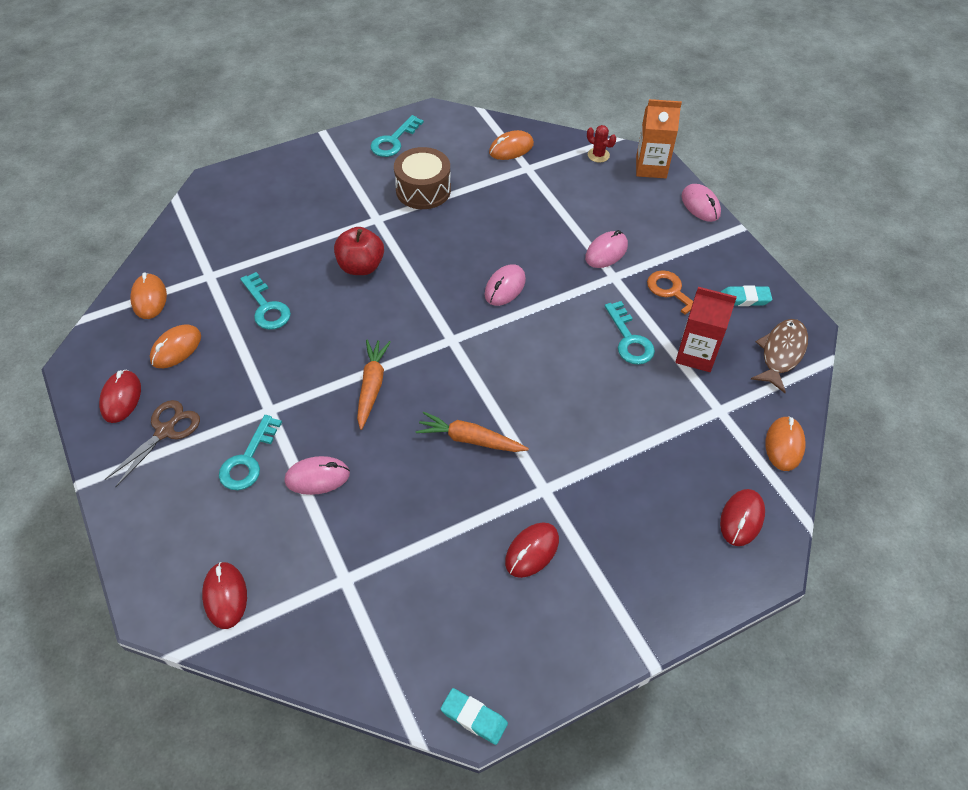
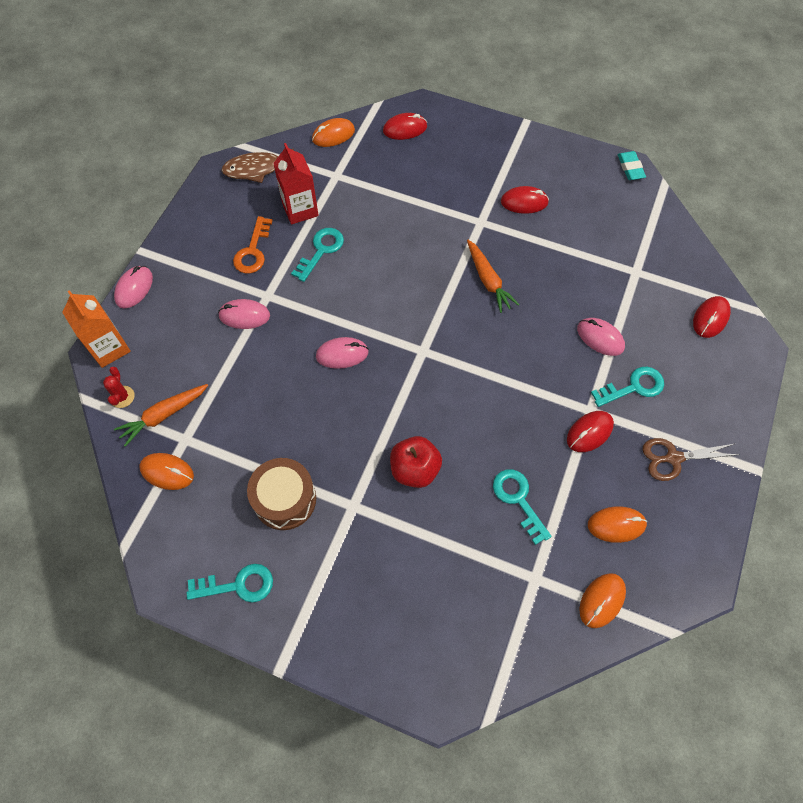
camera: 130 degrees left, 10 degrees up
red mouse [99,370,141,423] -> red mouse moved to [567,411,614,452]
turquoise key [240,272,291,330] -> turquoise key turned 45 degrees counterclockwise [493,469,552,545]
orange carrot [357,340,391,430] -> orange carrot moved to [114,384,208,447]
turquoise eraser [721,285,772,306] -> none

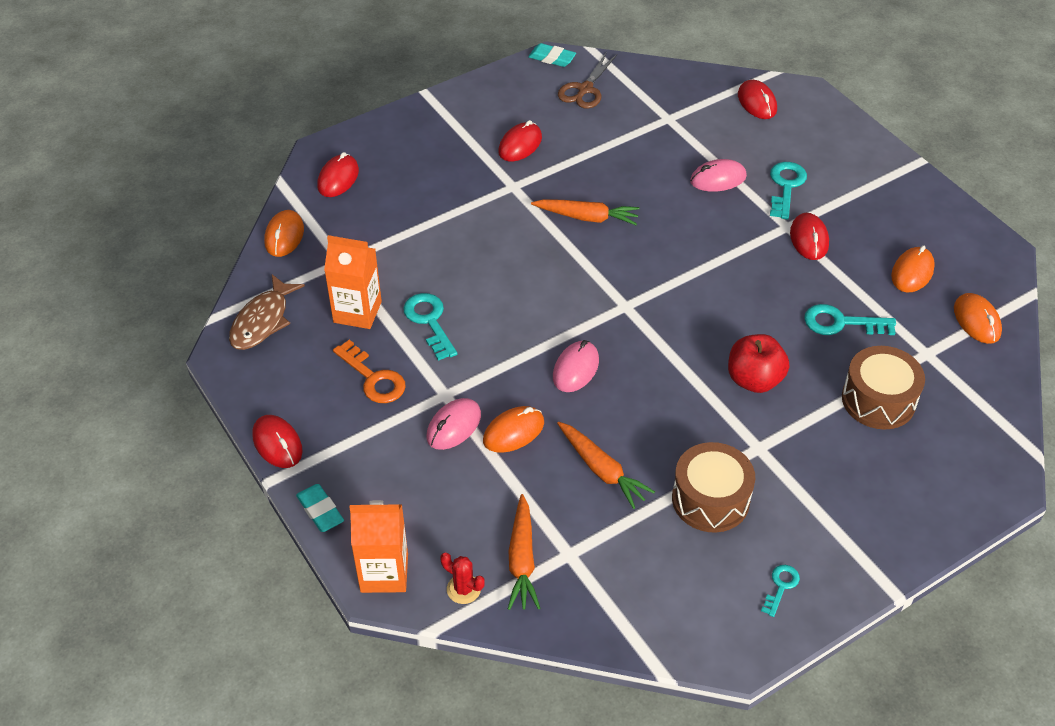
camera: 55 degrees left, 15 degrees down
pink mouse [114,266,153,309] -> turquoise eraser [296,484,344,532]
orange mouse [139,453,194,490] -> orange mouse moved to [483,406,544,453]
turquoise key [187,564,273,602] -> turquoise key [761,565,800,617], size x0.59
red carton [273,143,319,225] -> orange carton [324,235,382,329]
brown scissors [642,438,740,481] -> brown scissors moved to [558,52,617,109]
none -> red mouse [252,415,303,468]
none -> orange carrot [557,422,655,509]
none -> brown drum [842,346,925,430]

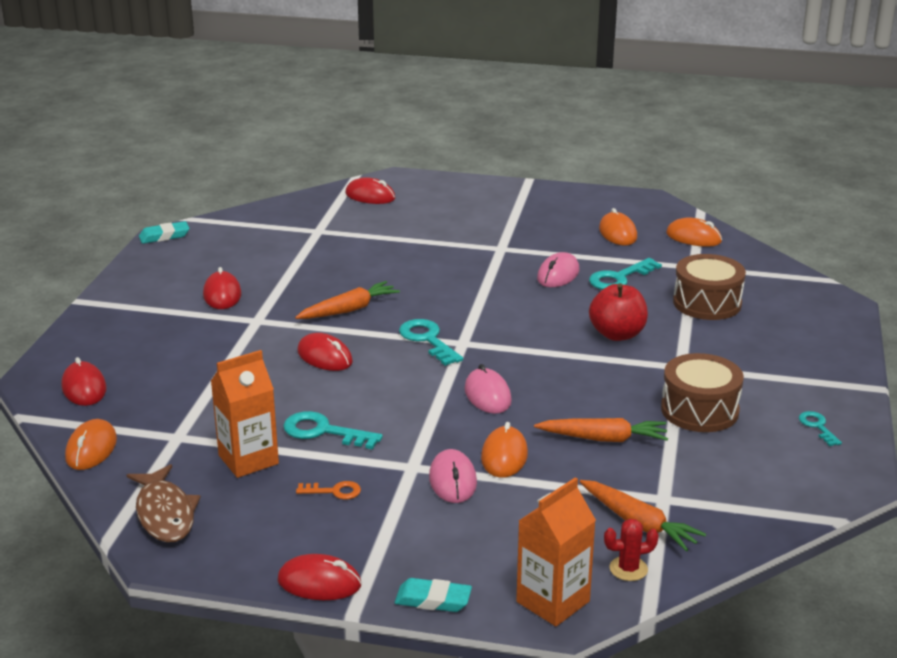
camera: 45 degrees left, 20 degrees down
orange mouse [264,210,304,257] -> orange mouse turned 45 degrees clockwise [65,419,117,470]
orange key [333,340,406,403] -> orange key [296,481,361,499], size x0.59
brown scissors [558,52,617,109] -> none
pink mouse [690,159,747,192] -> pink mouse moved to [537,252,579,287]
turquoise key [770,162,807,219] -> turquoise key moved to [399,319,463,366]
red mouse [790,213,829,260] -> red mouse moved to [297,333,353,371]

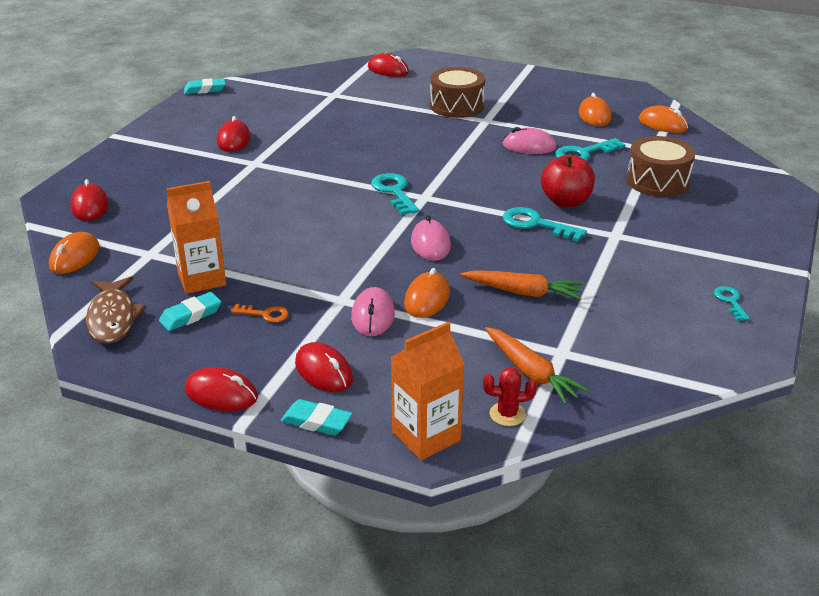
camera: 10 degrees right, 5 degrees up
turquoise key [283,411,383,450] -> turquoise key moved to [503,207,587,242]
orange carrot [295,281,400,319] -> none
red mouse [297,333,353,371] -> red mouse moved to [295,342,353,392]
pink mouse [537,252,579,287] -> pink mouse turned 60 degrees clockwise [502,127,557,154]
brown drum [661,353,744,432] -> brown drum moved to [430,67,485,118]
none -> turquoise eraser [159,292,221,331]

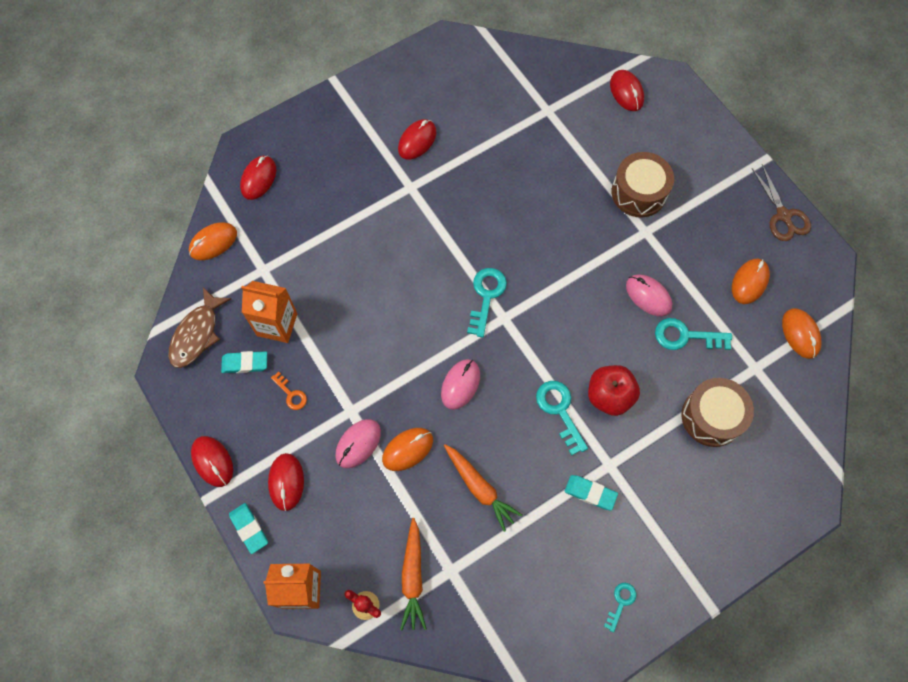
camera: 35 degrees right, 35 degrees up
turquoise eraser [184,78,226,94] -> turquoise eraser moved to [565,475,618,510]
none -> brown scissors [752,164,811,241]

